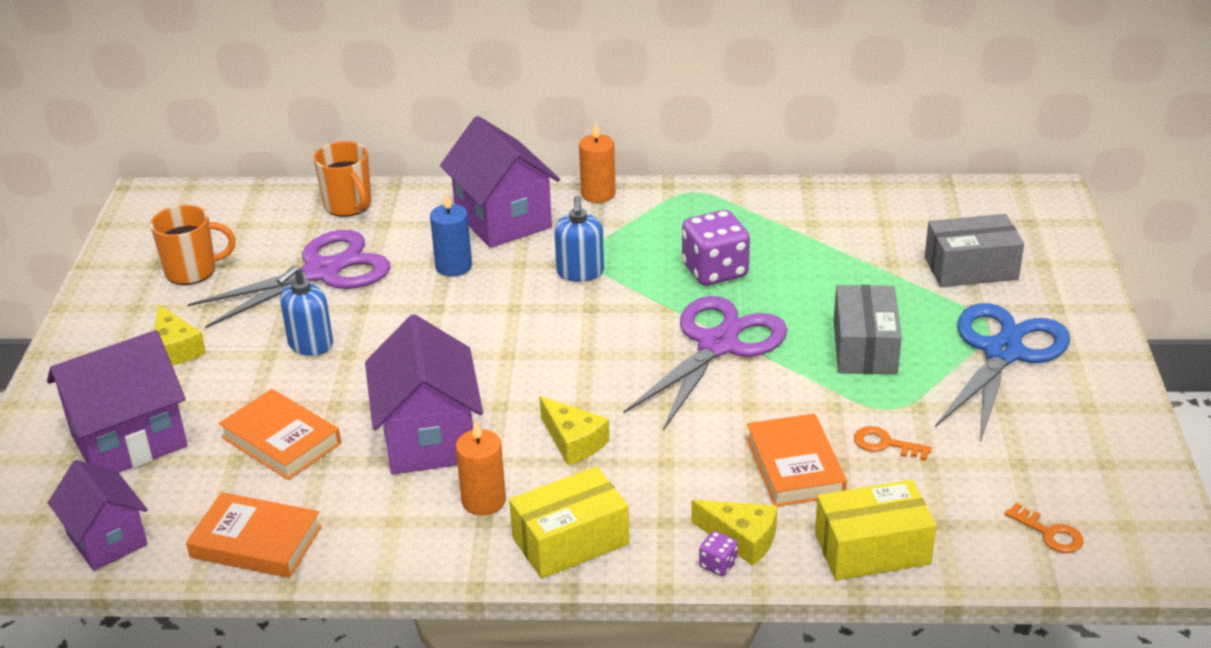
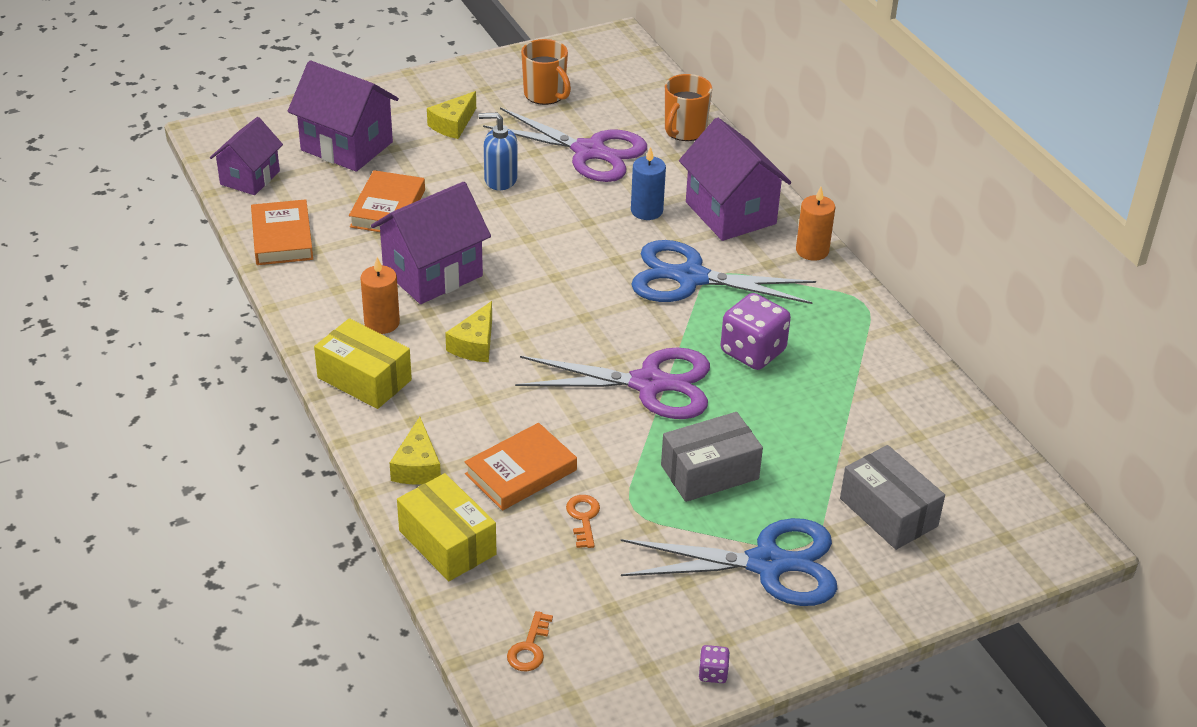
camera: 60 degrees right, 5 degrees up
purple house [440,116,560,248] -> purple house turned 60 degrees counterclockwise [679,118,791,241]
blue soap dispenser [554,196,604,282] -> blue scissors [631,240,816,304]
purple dice [699,531,738,576] -> purple dice moved to [699,645,730,683]

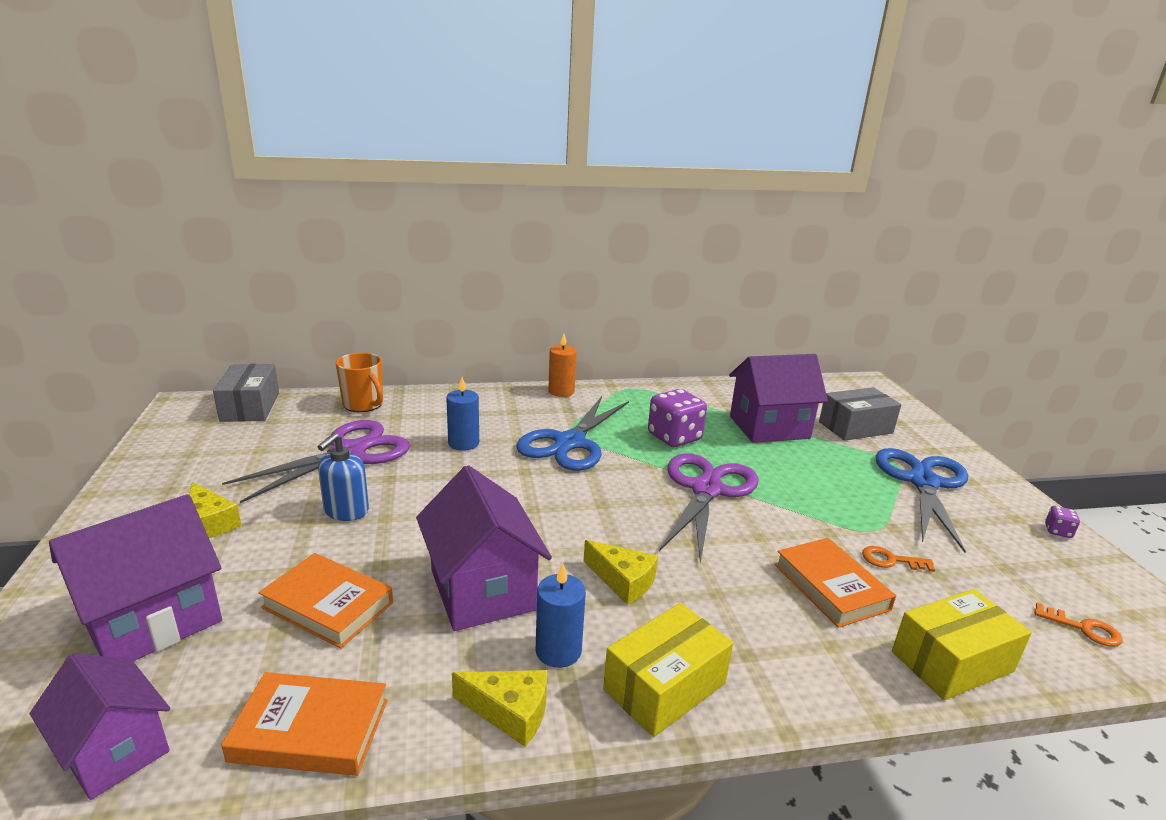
camera: 75 degrees left, 15 degrees down
orange candle [360,257,400,334] -> blue candle [535,563,586,668]
yellow cheese [390,417,441,485] -> yellow cheese moved to [452,670,547,747]
orange mug [521,39,571,105] -> none
grey box [661,412,763,502] -> grey box moved to [213,364,279,422]
purple house [679,118,791,241] -> purple house moved to [729,354,828,443]

